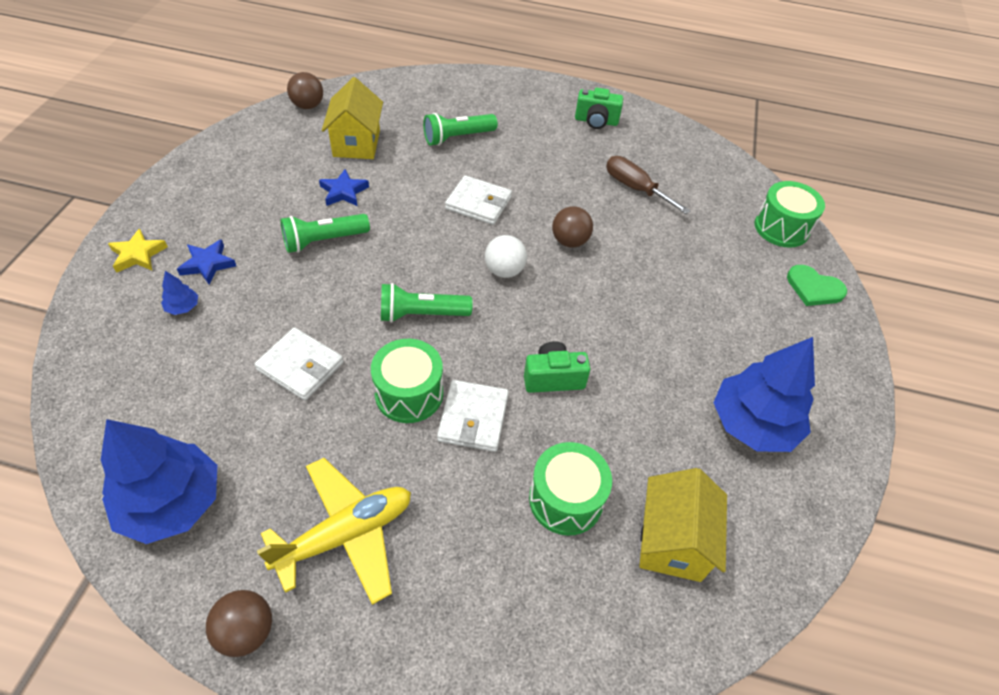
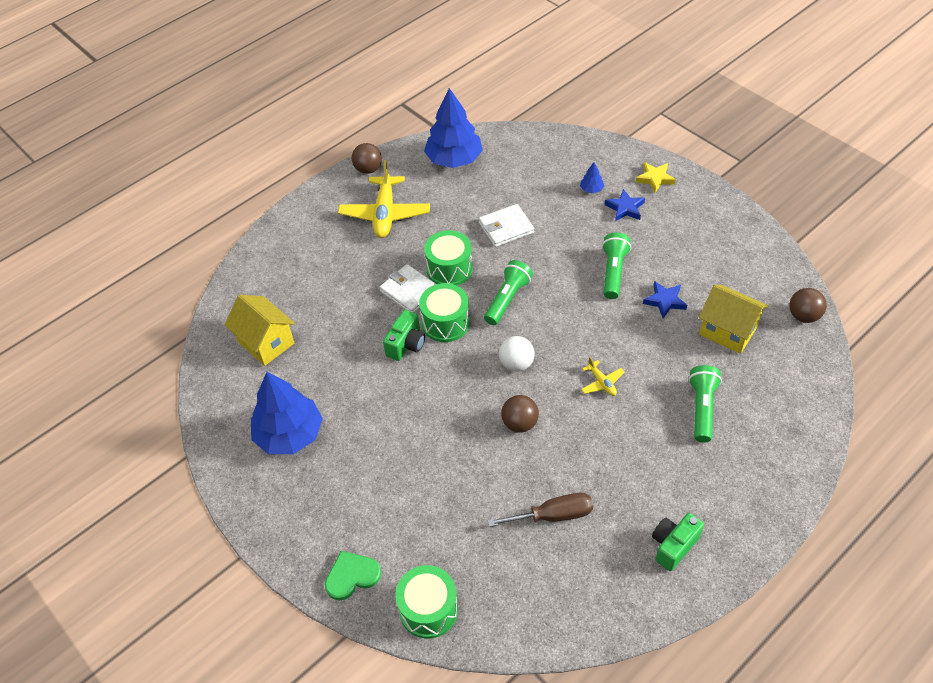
camera: 130 degrees right, 0 degrees up
white wallet [445,175,512,225] -> yellow plane [581,357,624,396]
green drum [529,442,612,536] -> green drum moved to [419,283,470,342]

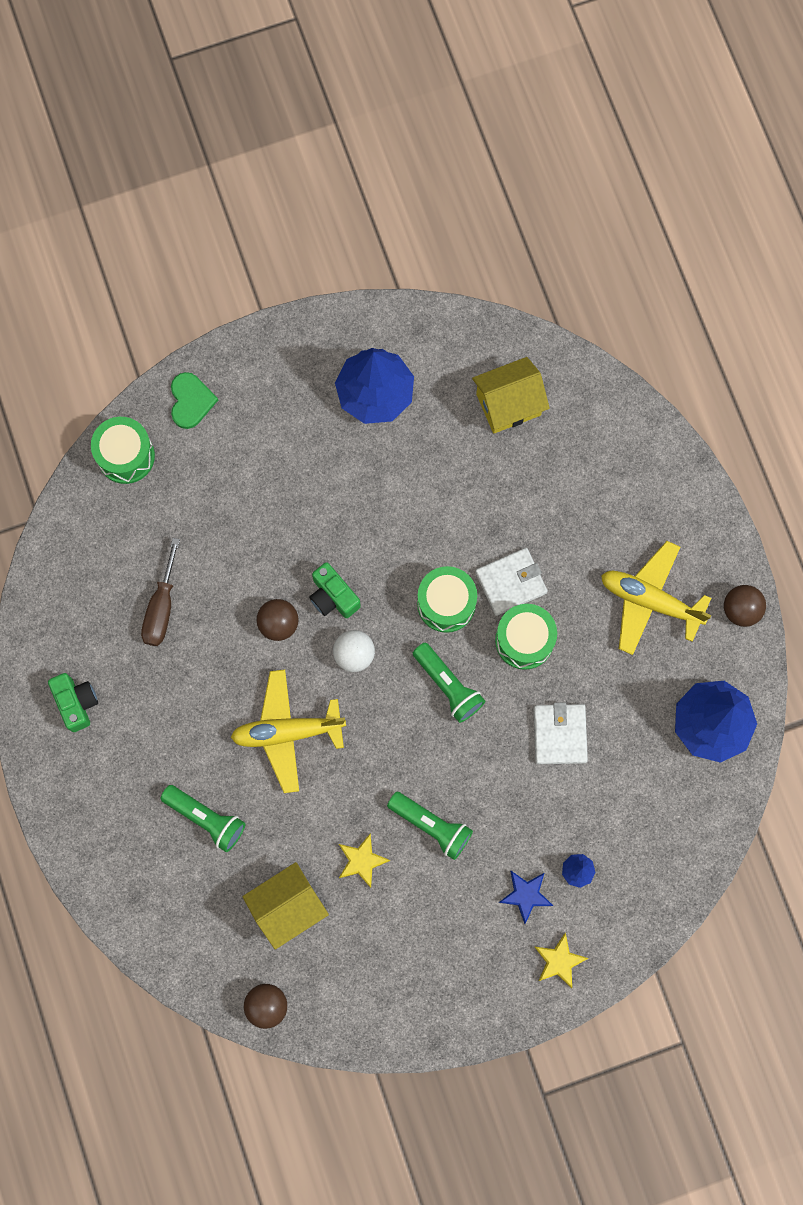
camera: 110 degrees right, 25 degrees up
green camera [383,310,425,361] -> green camera moved to [309,562,361,618]
yellow plane [581,357,624,396] -> yellow plane [230,669,346,793], size x2.16
blue star [643,281,687,318] -> yellow star [339,834,390,888]

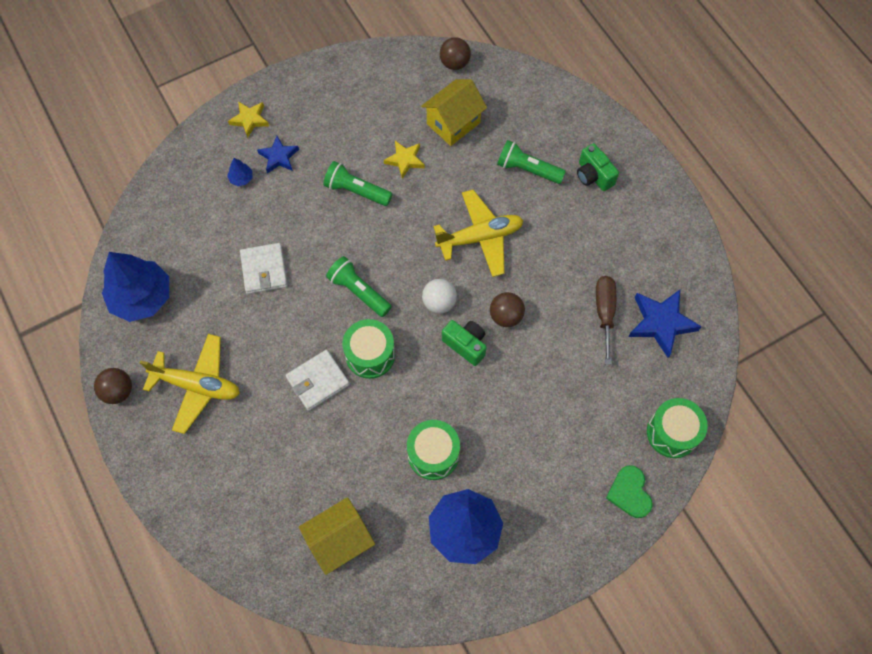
camera: 170 degrees right, 10 degrees down
green camera [48,673,98,732] -> green camera moved to [577,143,619,191]
green drum [495,604,557,670] -> green drum moved to [407,420,460,480]
none -> blue star [628,290,702,358]

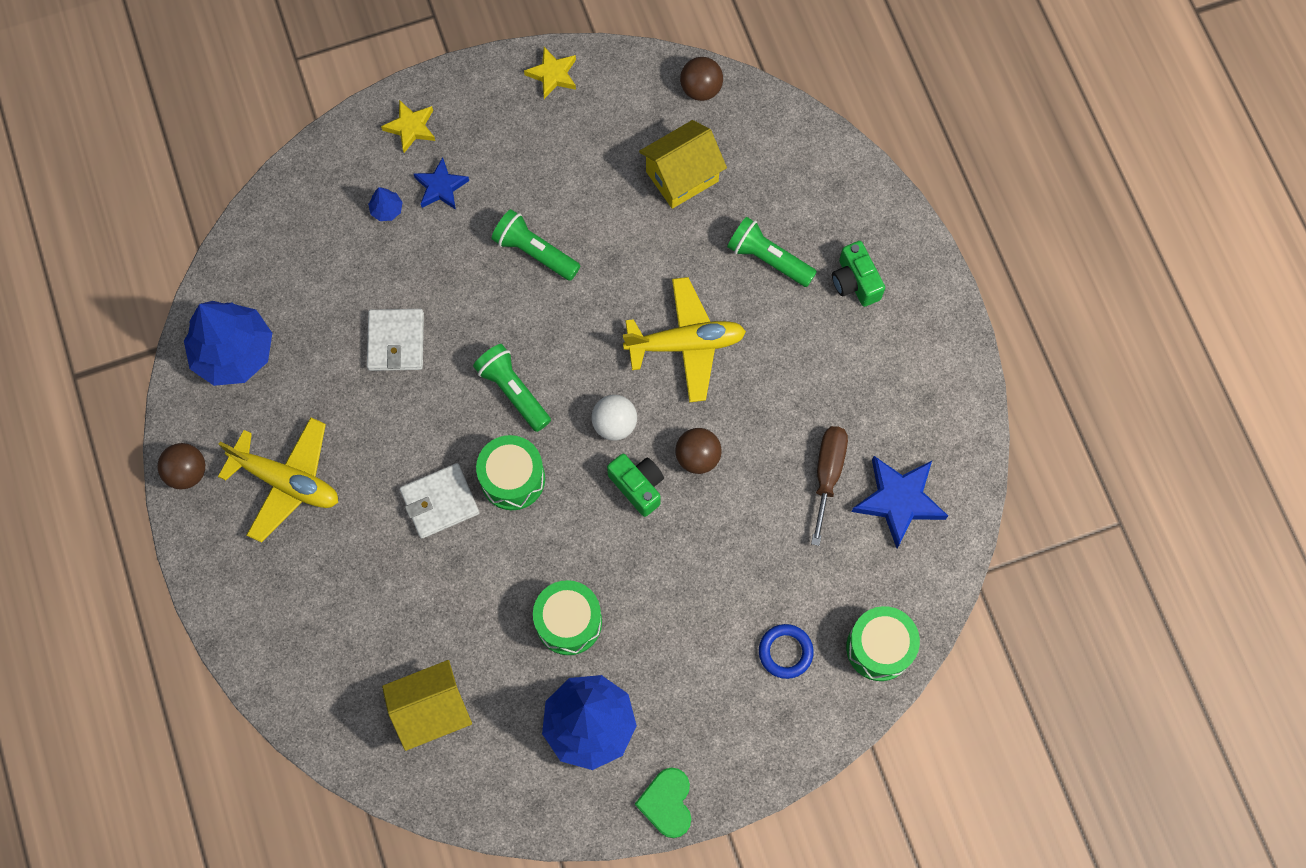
camera: 10 degrees right, 5 degrees up
yellow star [384,141,425,179] -> yellow star moved to [524,47,576,99]
green heart [606,465,653,518] -> green heart moved to [635,768,691,838]
none -> blue ring [759,624,814,679]

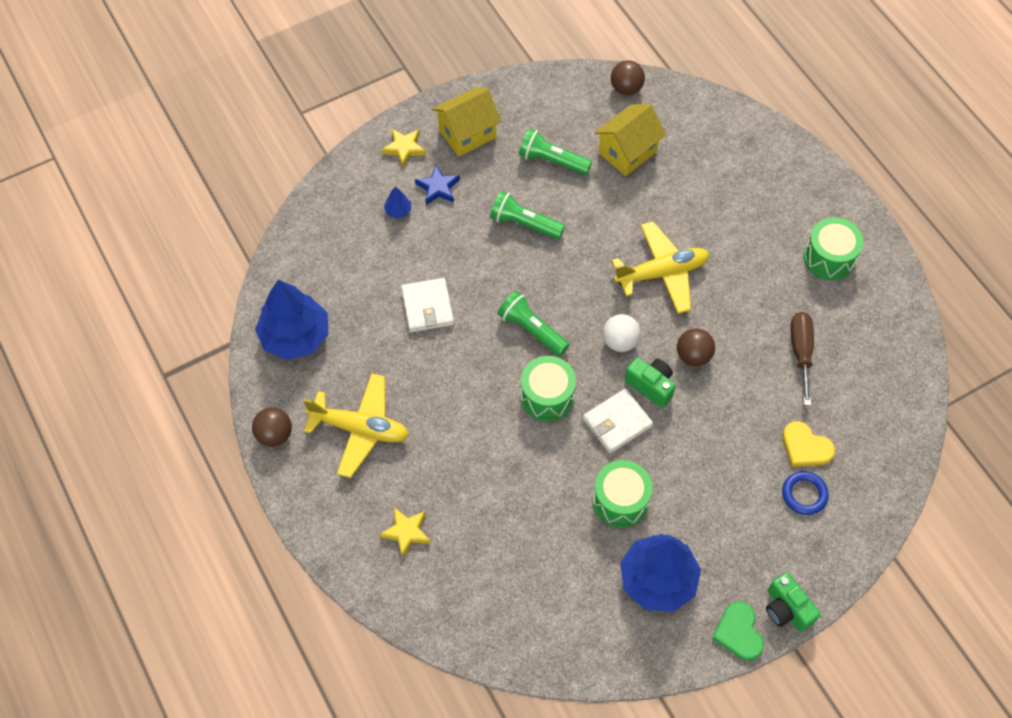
camera: 10 degrees left, 10 degrees down
yellow house [382,660,472,751] -> yellow house moved to [432,87,502,157]
white wallet [400,463,480,539] -> white wallet moved to [583,389,653,453]
yellow star [524,47,576,99] -> yellow star moved to [379,508,431,558]
green flashlight [727,217,817,287] -> green flashlight moved to [519,129,592,175]
green camera [832,241,885,307] -> green camera moved to [766,572,821,632]
green drum [846,606,920,681] -> green drum moved to [804,217,864,280]
blue star [851,456,948,548] -> none
none -> yellow heart [783,421,835,466]

